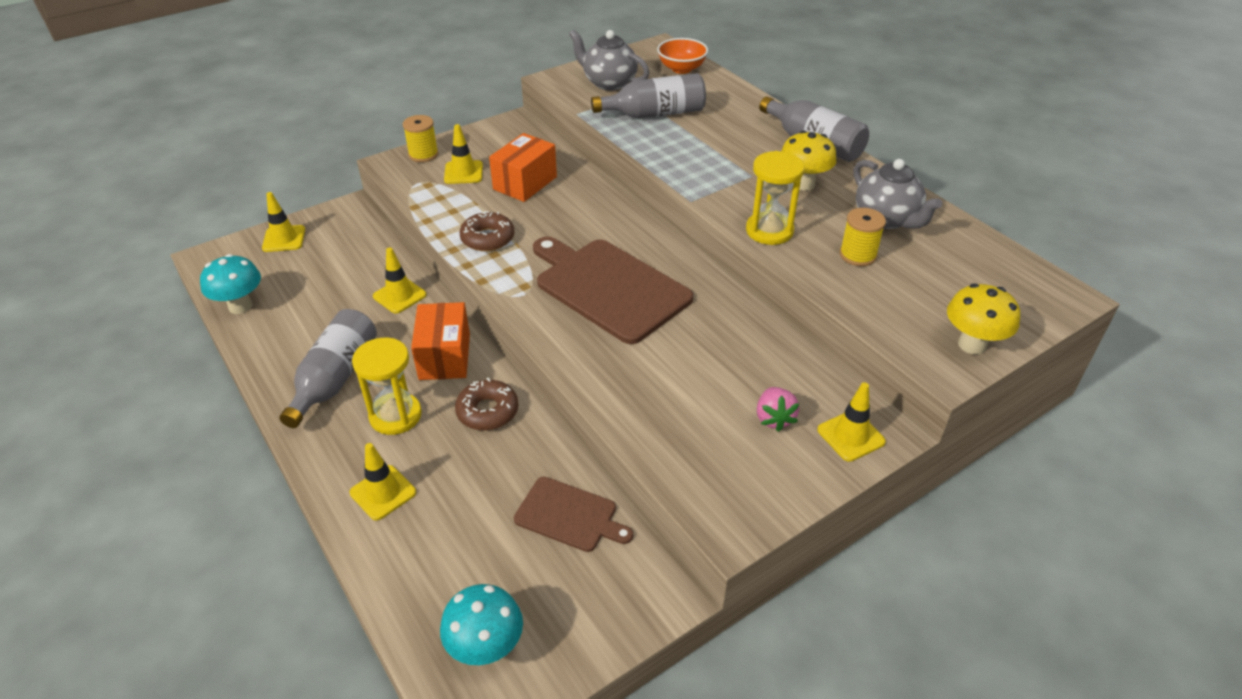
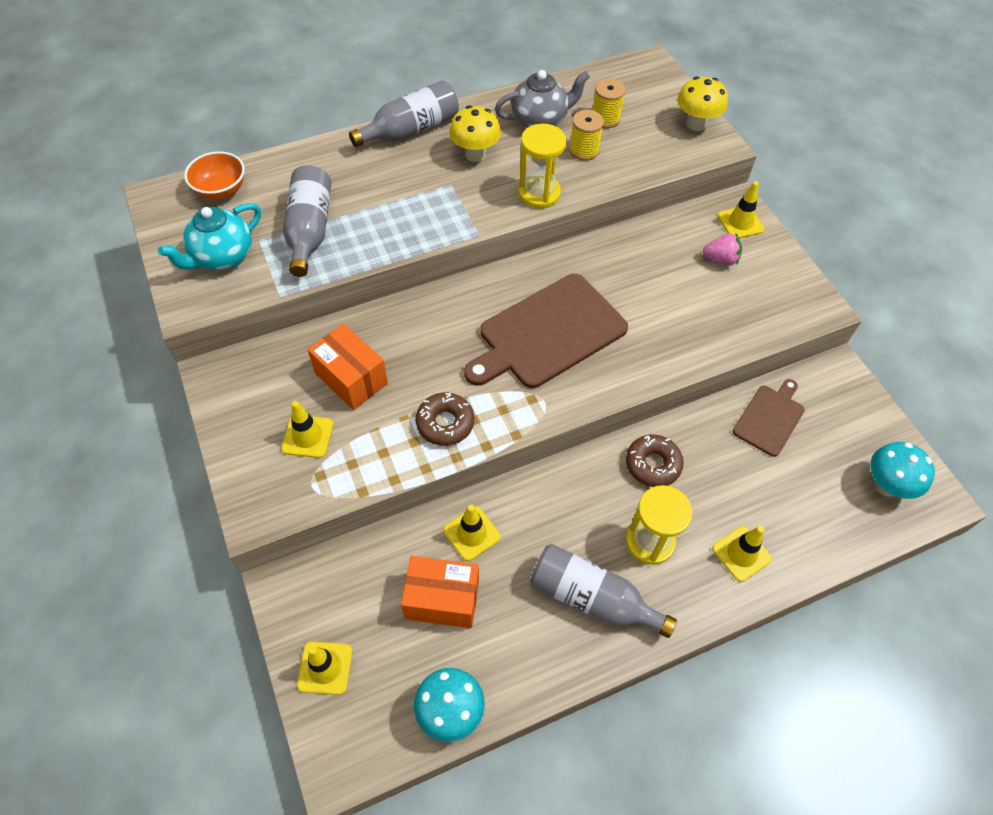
camera: 80 degrees left, 15 degrees up
yellow spool [403,115,438,162] -> yellow spool moved to [593,79,626,128]
orange box [411,302,470,380] -> orange box moved to [401,556,479,628]
grey teapot [569,30,649,91] -> turquoise teapot [158,203,261,270]

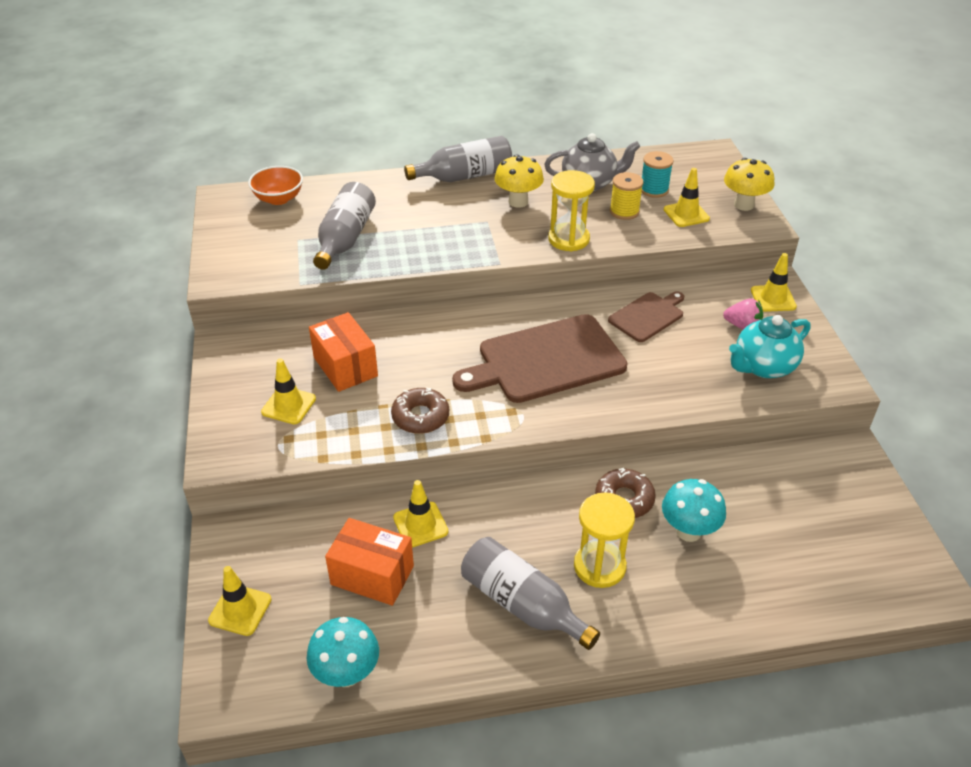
camera: 15 degrees right, 15 degrees down
turquoise teapot [158,203,261,270] -> turquoise teapot moved to [729,315,811,378]
yellow spool [593,79,626,128] -> turquoise spool [642,151,673,198]
yellow traffic cone [712,526,772,582] -> yellow traffic cone moved to [664,168,710,227]
brown cutting board [733,379,805,457] -> brown cutting board moved to [608,291,684,342]
turquoise mushroom [870,442,935,499] -> turquoise mushroom moved to [662,479,726,542]

